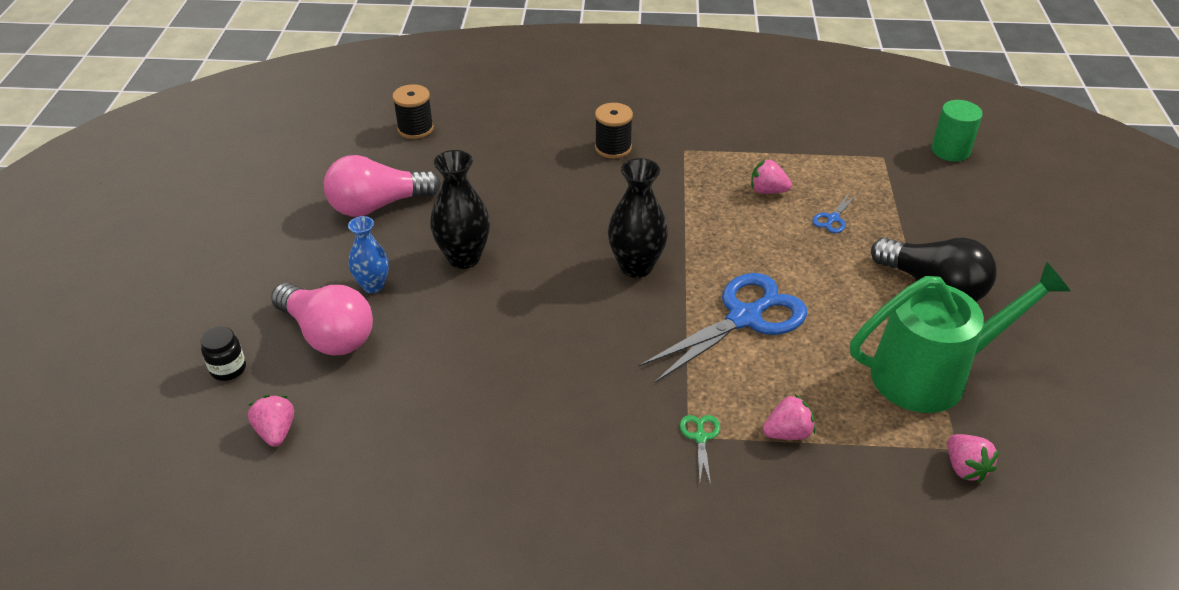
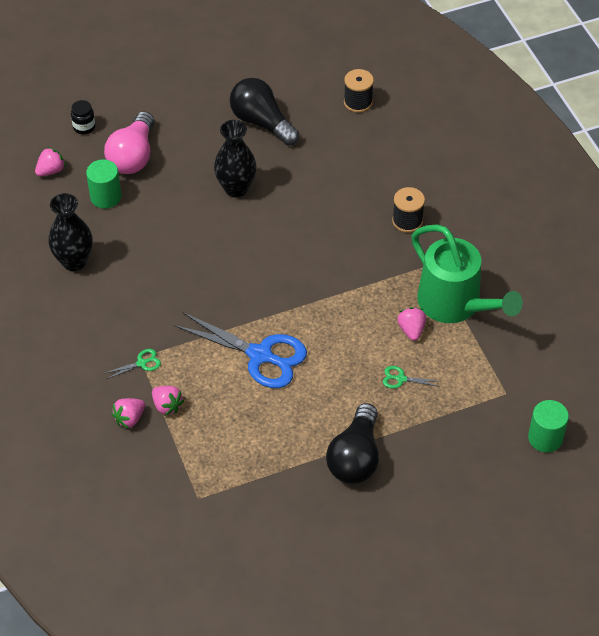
camera: 65 degrees right, 10 degrees up
pink light bulb [324,155,441,217] -> black light bulb [230,78,299,146]
blue vase [348,216,389,293] -> none
black vase [608,158,668,278] -> black vase moved to [48,193,93,271]
blue scissors [812,193,857,233] -> green scissors [383,366,440,389]
green watering can [850,262,1071,413] -> green watering can moved to [412,225,523,323]
pink strawberry [948,434,999,483] -> pink strawberry moved to [112,398,145,429]
none -> green cylinder [86,159,121,209]

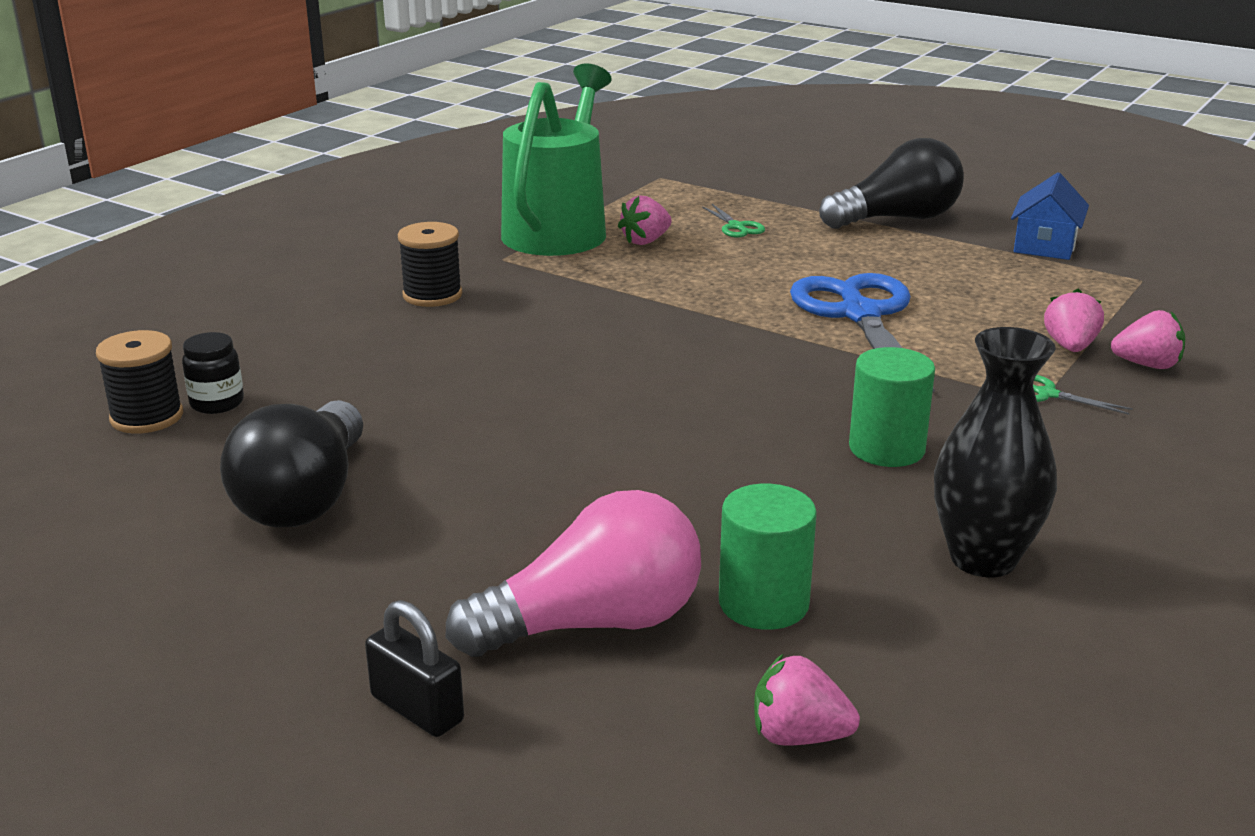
camera: 125 degrees left, 25 degrees down
black jar [71,100,95,134] -> black jar moved to [182,332,244,414]
black vase [214,120,257,197] -> none
green cylinder [528,400,569,452] -> green cylinder moved to [849,347,935,467]
none -> black padlock [365,600,464,737]
none -> blue house [1011,172,1089,260]

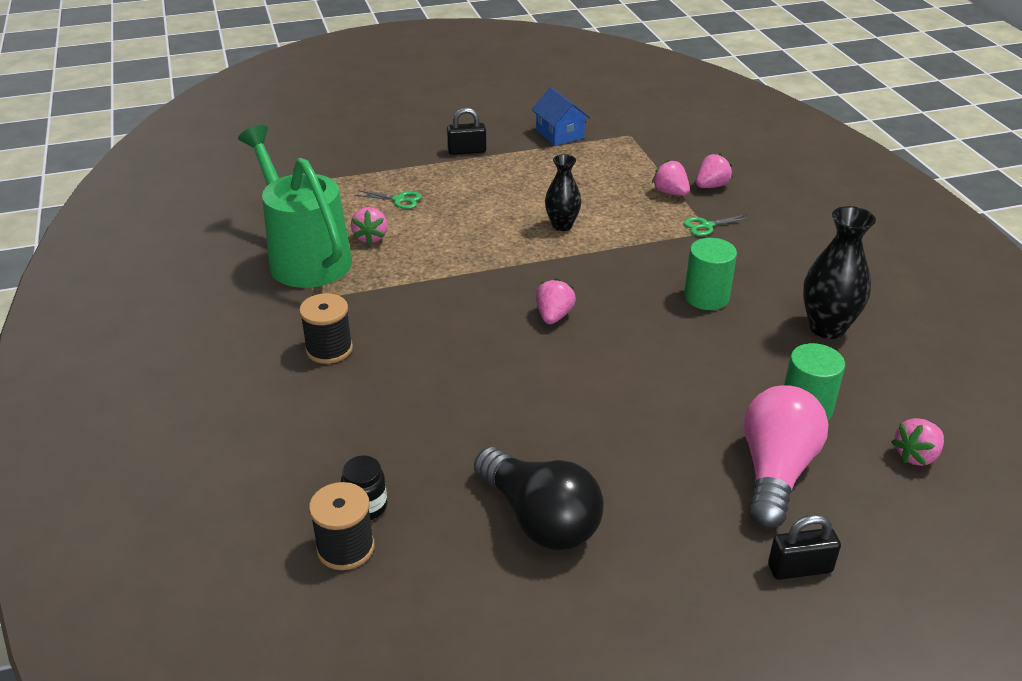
camera: 50 degrees left, 10 degrees up
blue scissors [790,273,935,392] -> black vase [545,154,581,231]
black light bulb [819,138,964,229] -> black padlock [447,108,486,155]
none -> pink strawberry [536,278,576,324]

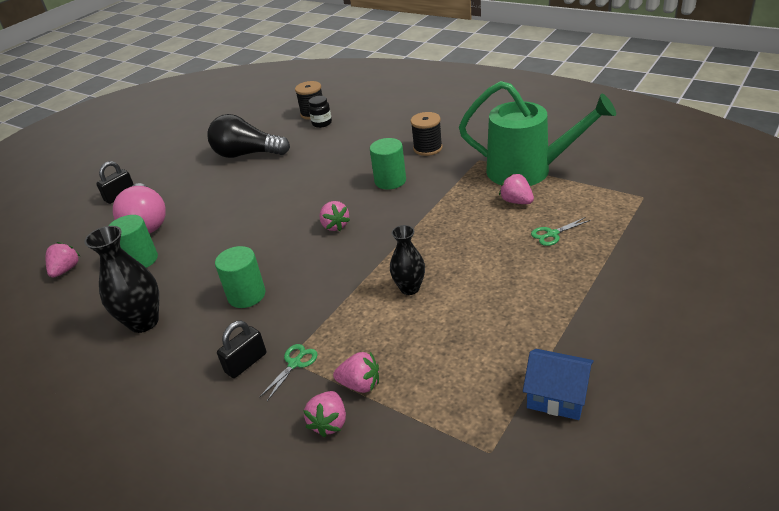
camera: 145 degrees right, 0 degrees up
black padlock [447,108,486,155] -> black padlock moved to [217,321,266,378]
none -> green cylinder [370,138,406,189]

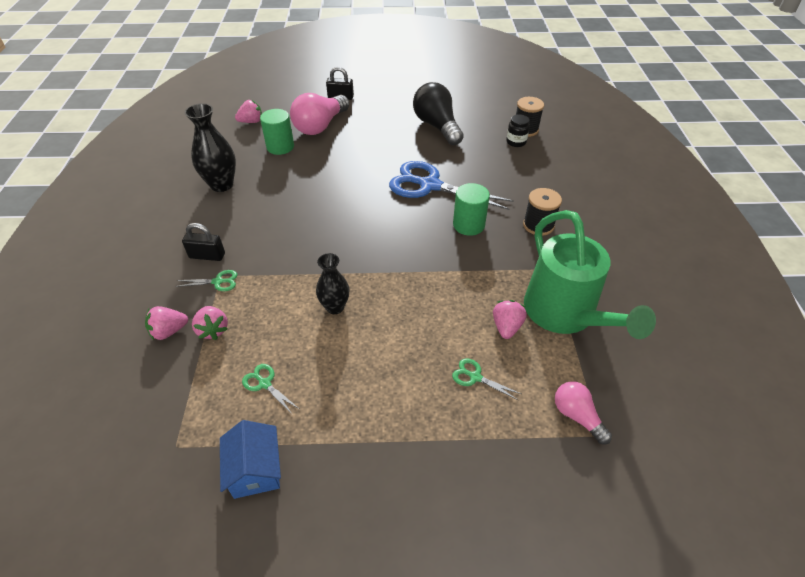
camera: 50 degrees right, 10 degrees up
green cylinder [215,246,265,308] -> none
pink strawberry [319,201,350,231] -> none
none -> green scissors [242,364,299,415]
none -> blue scissors [389,161,514,210]
none -> pink light bulb [555,381,612,445]

